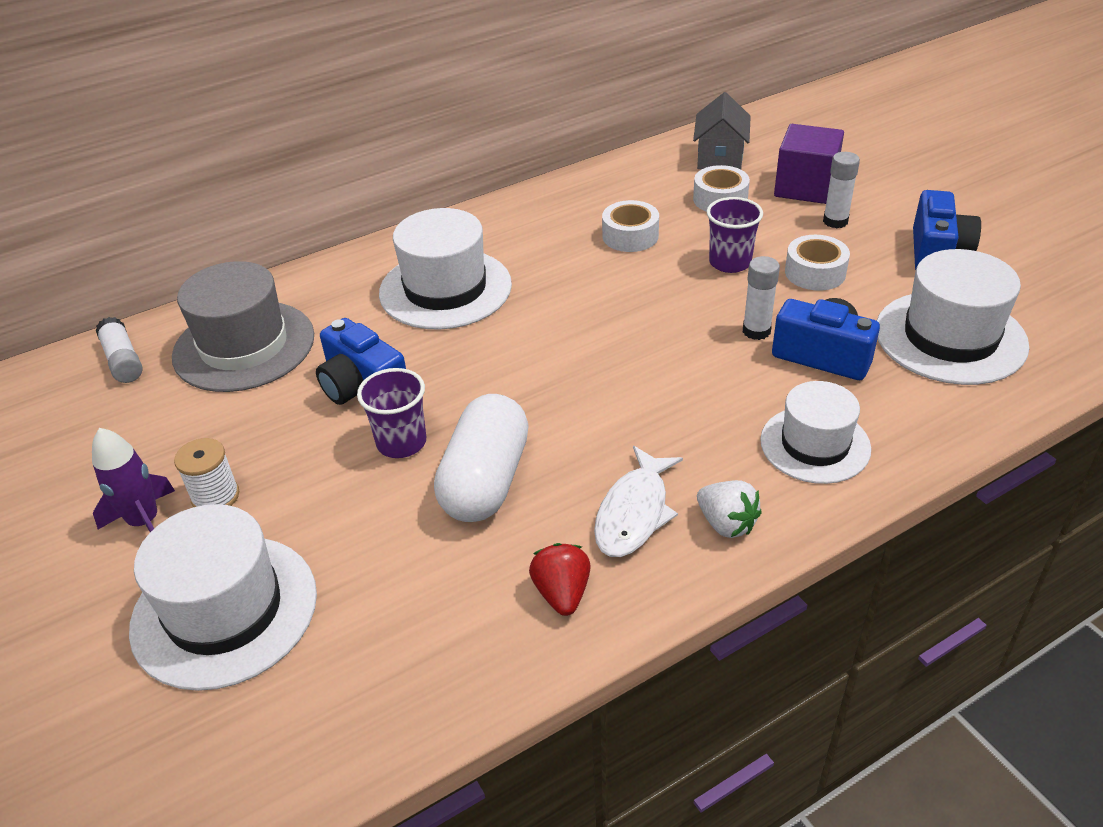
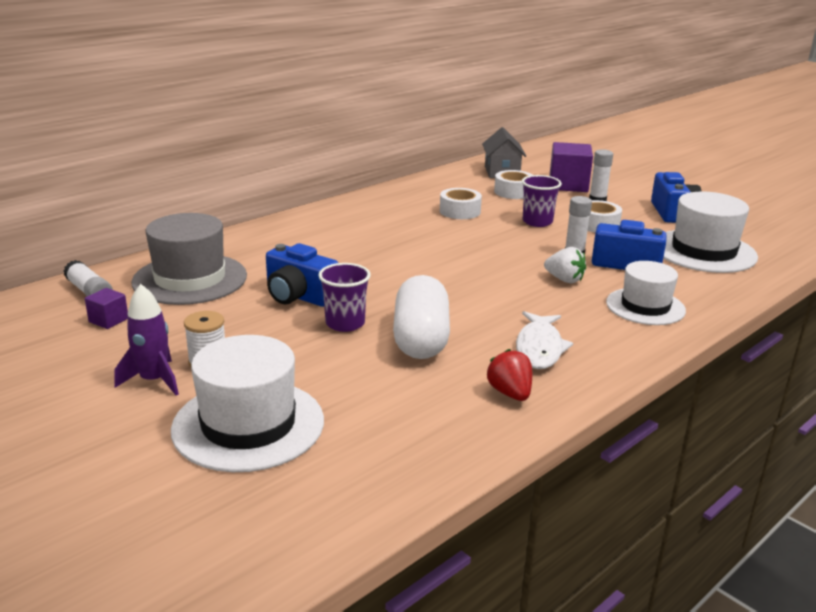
camera: 15 degrees left, 15 degrees down
white hat [379,208,512,330] -> none
white strawberry [697,480,762,538] -> white strawberry moved to [544,247,586,283]
none -> purple cube [85,288,128,329]

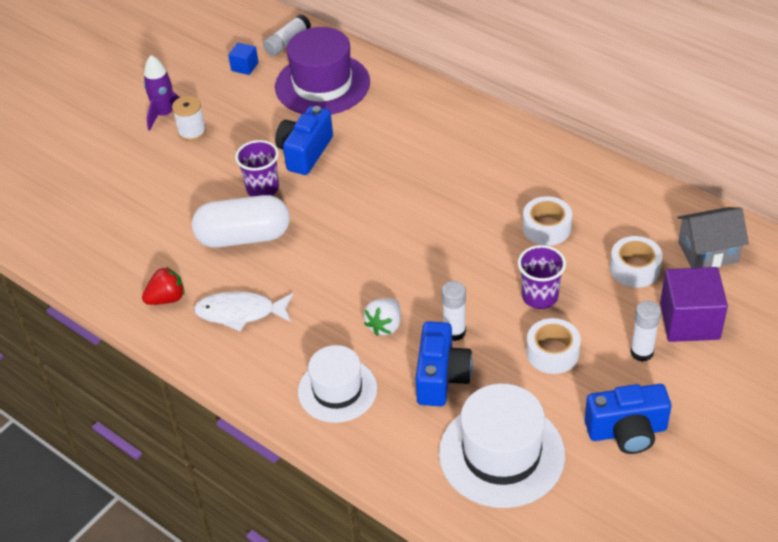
camera: 85 degrees right, 20 degrees up
purple cube [85,288,128,329] -> blue cube [228,43,259,75]
grey hat [131,213,247,305] -> purple hat [275,27,370,115]
white hat [171,335,324,472] -> none

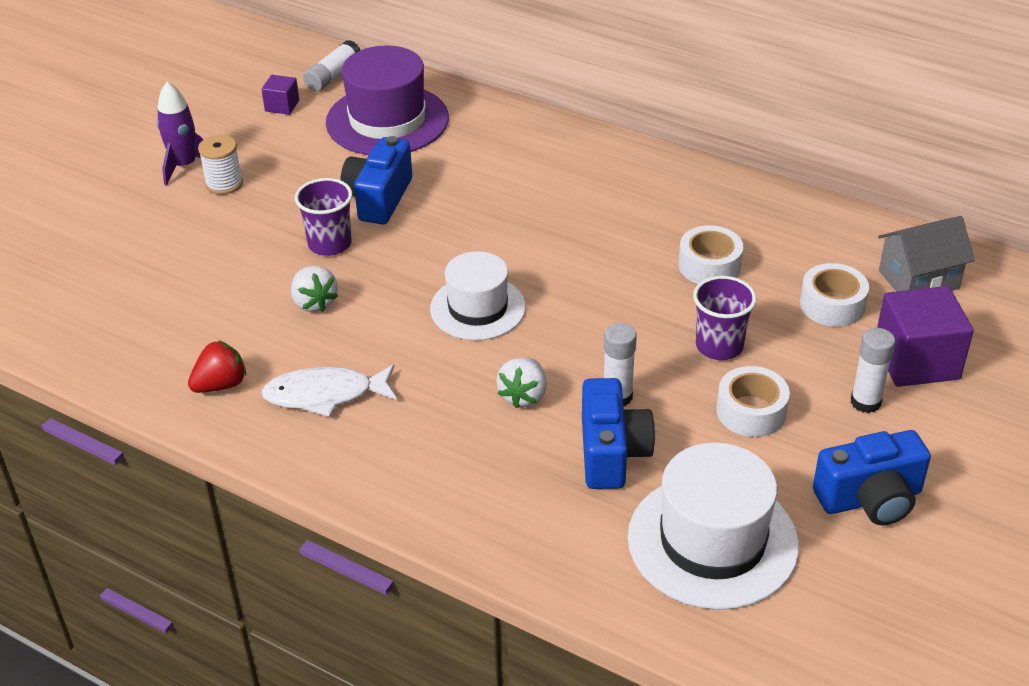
camera: 10 degrees left, 5 degrees down
white capsule [192,195,290,248] -> white strawberry [291,266,338,312]
blue cube [228,43,259,75] -> purple cube [261,75,299,115]
white hat [298,345,377,423] -> white hat moved to [430,251,526,340]

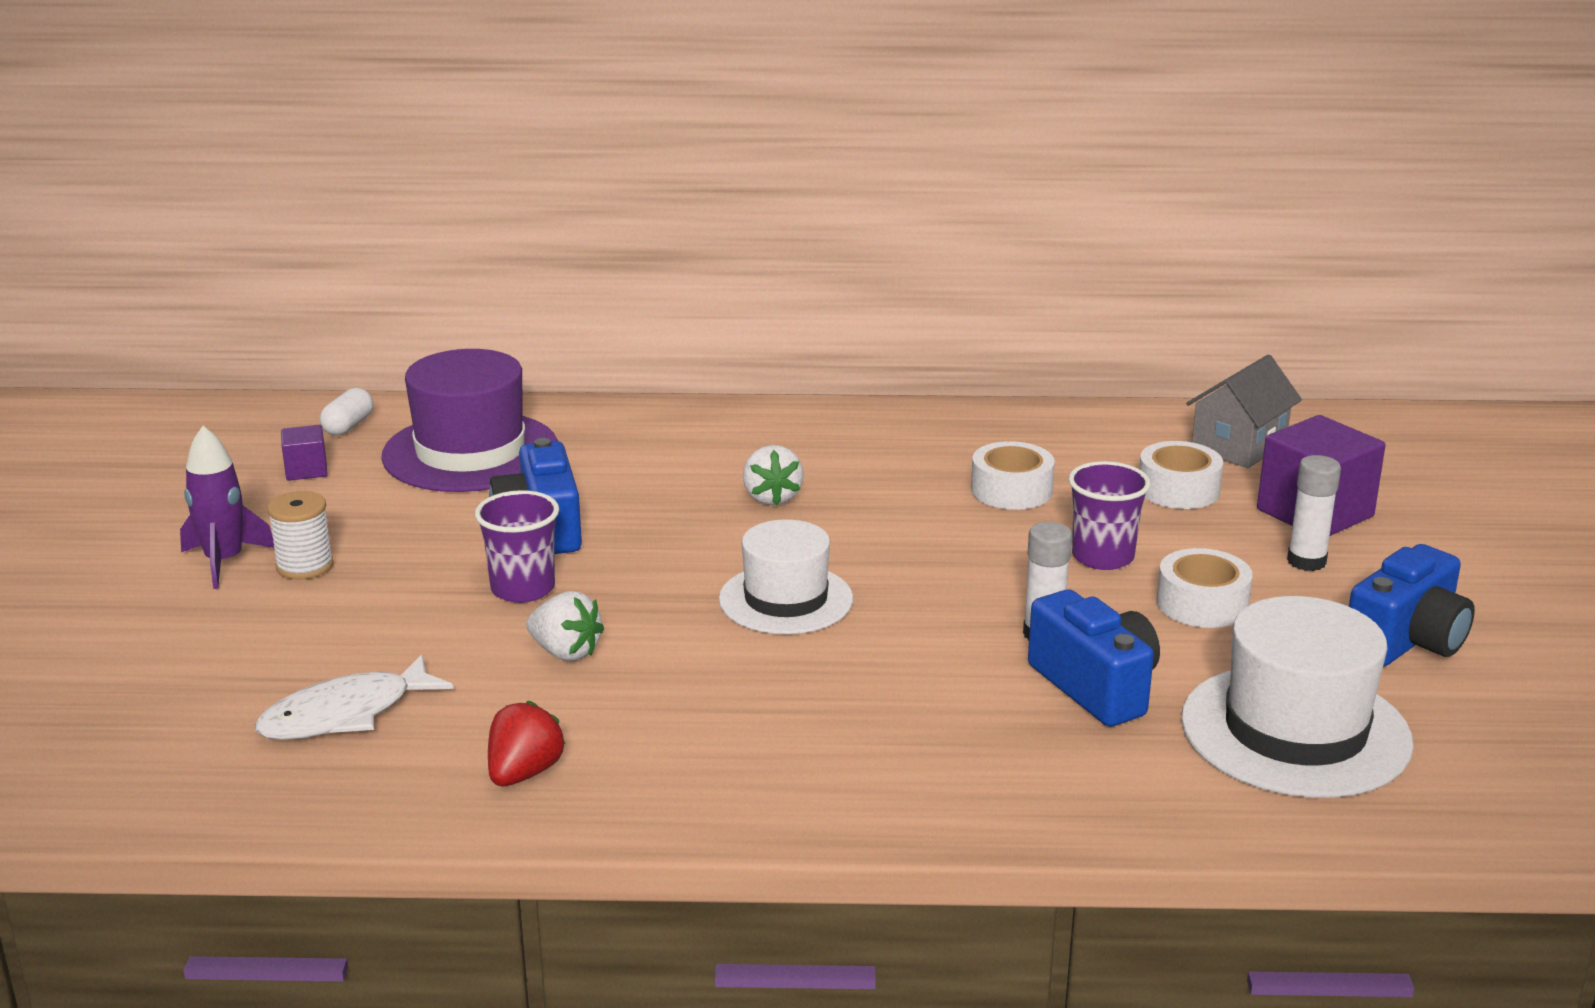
camera: 30 degrees left, 15 degrees down
white fish [261,364,397,417] -> white fish moved to [255,654,454,740]
white glue stick [303,40,360,92] -> white capsule [320,388,373,435]
white strawberry [497,357,547,408] -> white strawberry moved to [743,445,804,506]

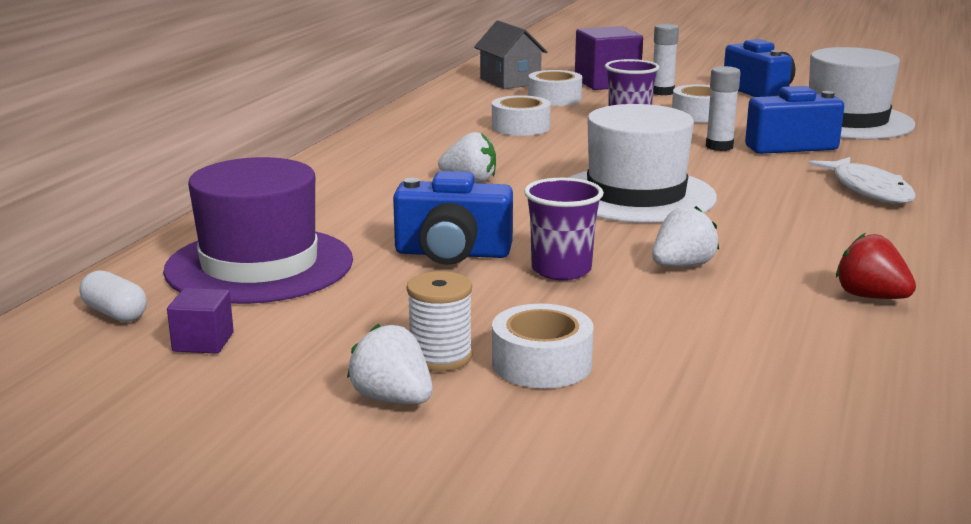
camera: 70 degrees left, 5 degrees down
purple rocket [180,426,274,589] -> white strawberry [347,324,433,404]
white fish [255,654,454,740] -> white fish moved to [808,157,916,203]
white hat [719,519,853,634] -> white hat [568,104,717,223], size x1.50
none -> white tape [492,304,594,388]

